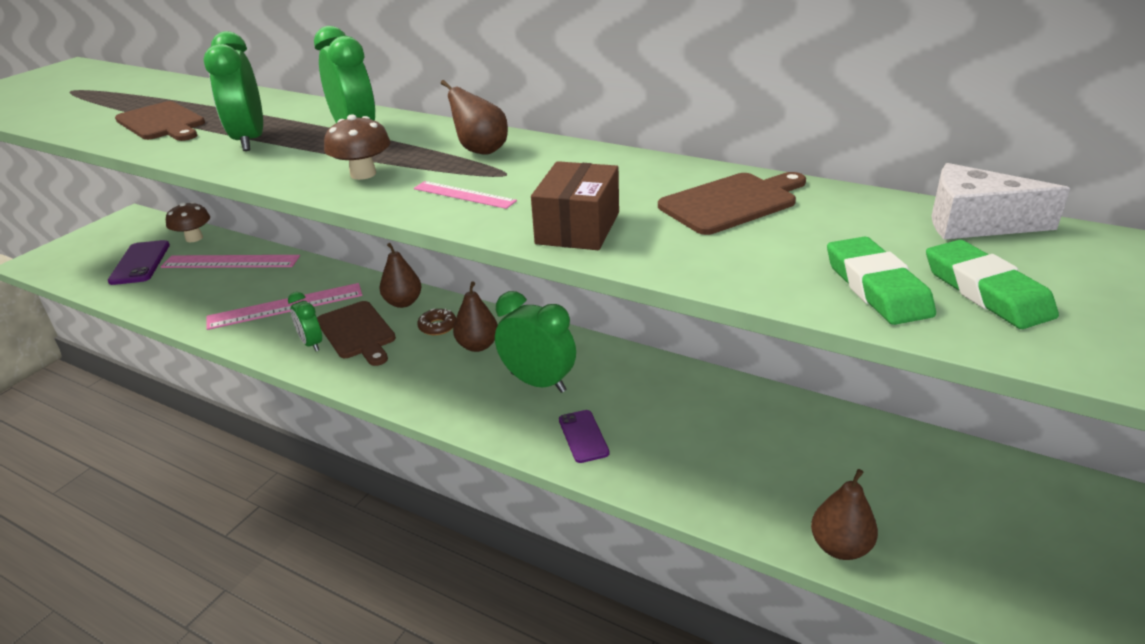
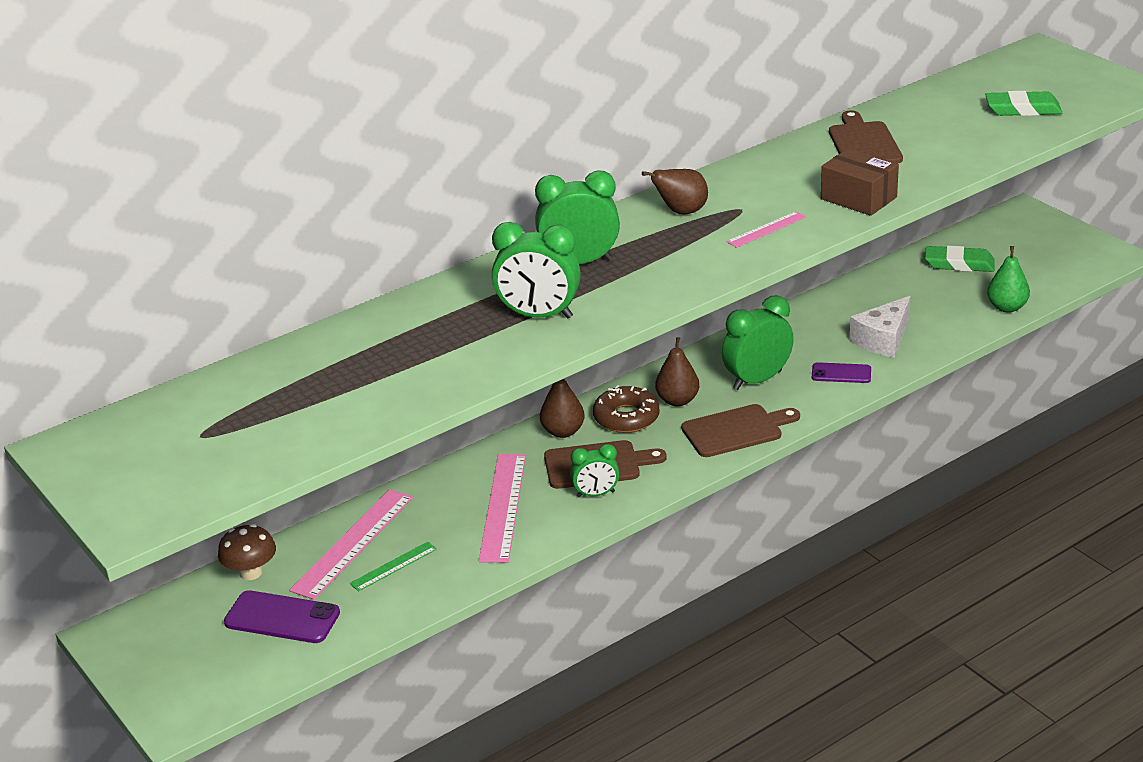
camera: 65 degrees left, 0 degrees up
brown cutting board [115,101,205,141] -> brown cutting board moved to [681,404,800,457]
brown mushroom [324,114,391,180] -> none
brown donut [417,308,456,335] -> brown donut [593,385,659,433], size x1.66
brown pear [811,469,878,560] -> green pear [987,246,1030,313]
green eraser [827,237,936,325] -> green eraser moved to [925,246,995,272]
white cheese [932,163,1070,239] -> white cheese moved to [850,296,911,358]
none -> green ruler [350,542,437,591]

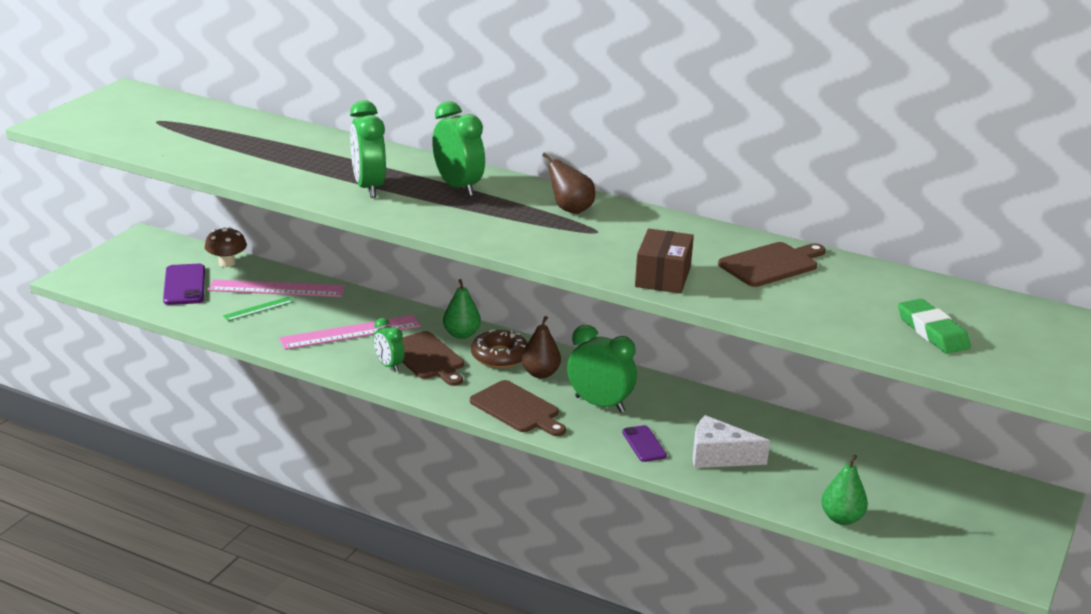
camera: 60 degrees right, 5 degrees down
green ruler [350,542,437,591] -> green ruler turned 60 degrees counterclockwise [223,297,294,321]
brown pear [540,379,585,438] -> green pear [443,279,481,339]
pink ruler [726,211,806,248] -> none
green eraser [925,246,995,272] -> none

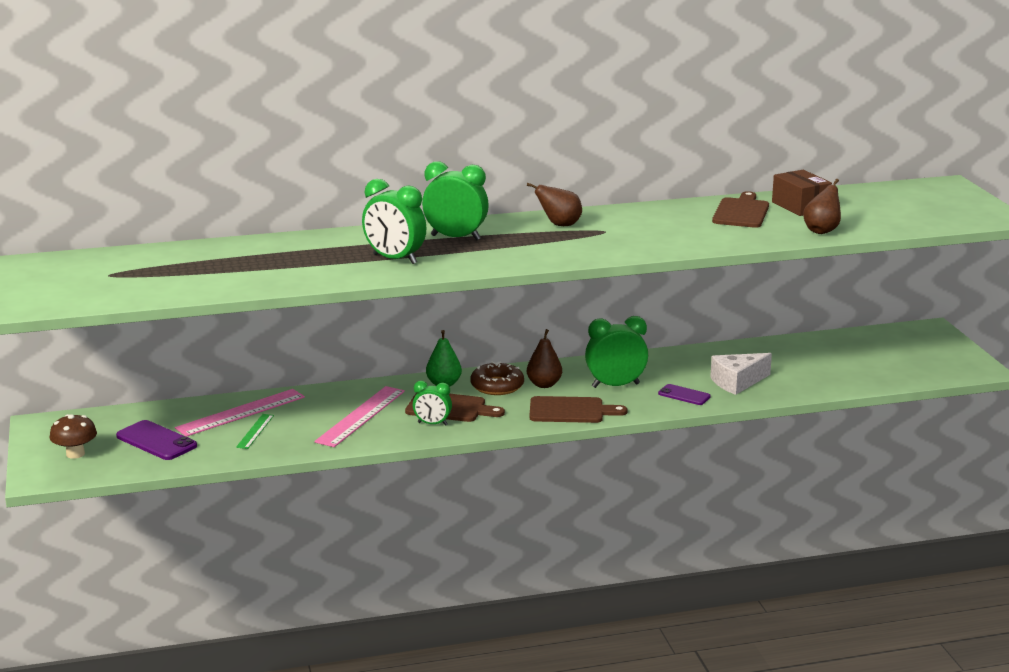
camera: 40 degrees left, 5 degrees down
brown mushroom [205,227,247,267] -> brown mushroom moved to [50,414,97,459]
brown box [635,229,694,294] -> brown box moved to [772,170,832,216]
green pear [821,455,868,525] -> none
green eraser [898,299,971,354] -> none
none -> brown pear [803,179,841,234]

